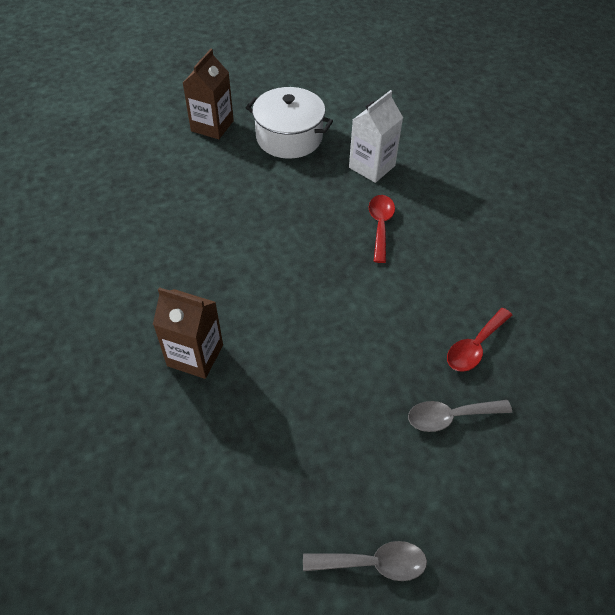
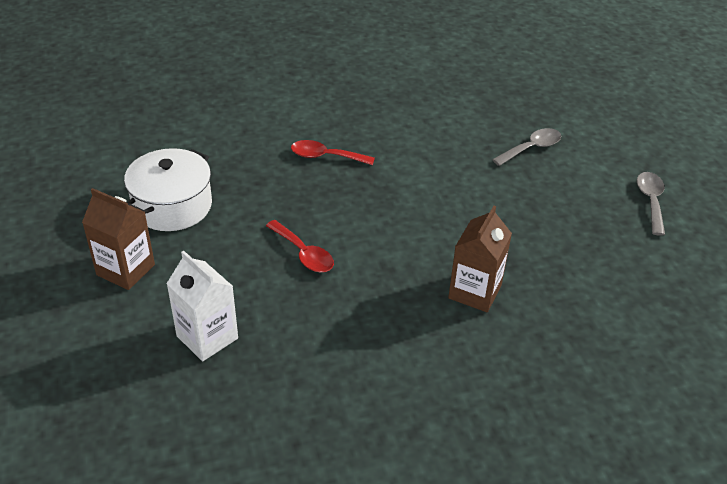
camera: 85 degrees left, 10 degrees down
white carton [349,90,403,183] -> white carton moved to [166,251,238,361]
grey spoon [408,400,512,432] -> grey spoon turned 120 degrees counterclockwise [492,128,561,166]
red spoon [447,308,512,372] -> red spoon moved to [266,220,334,272]

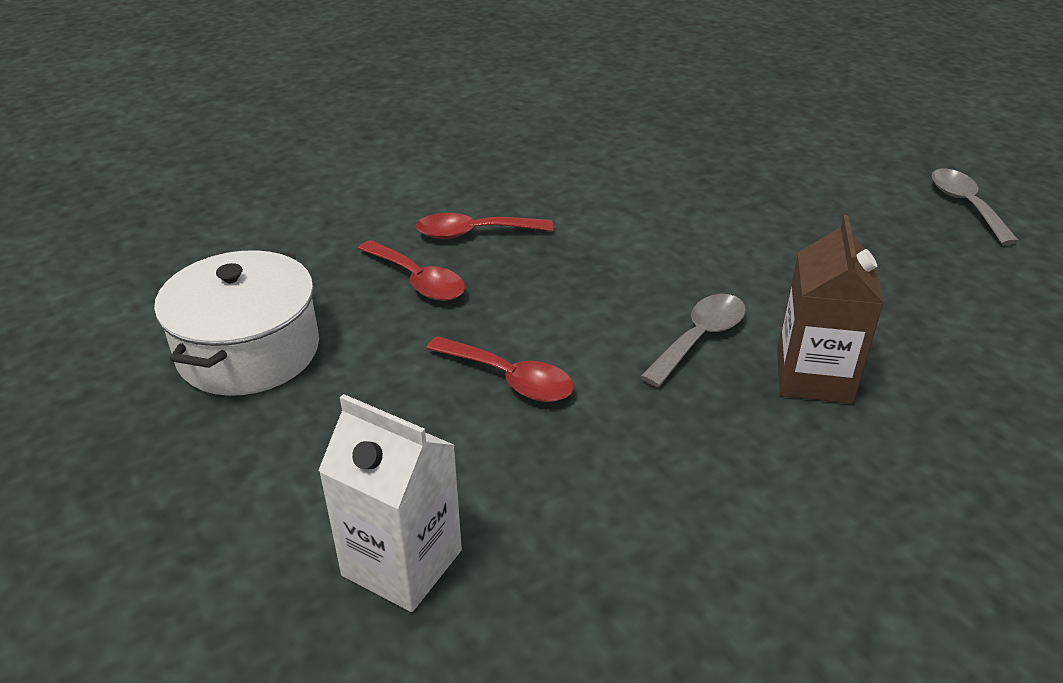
camera: 15 degrees left, 5 degrees down
brown carton [82,188,155,290] -> none
grey spoon [492,128,561,166] -> grey spoon moved to [640,294,746,387]
none -> red spoon [358,240,465,301]

